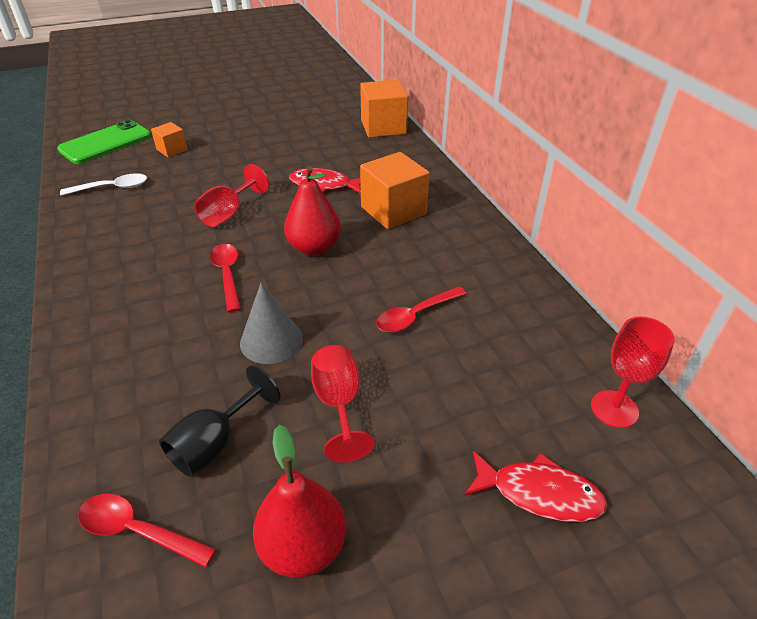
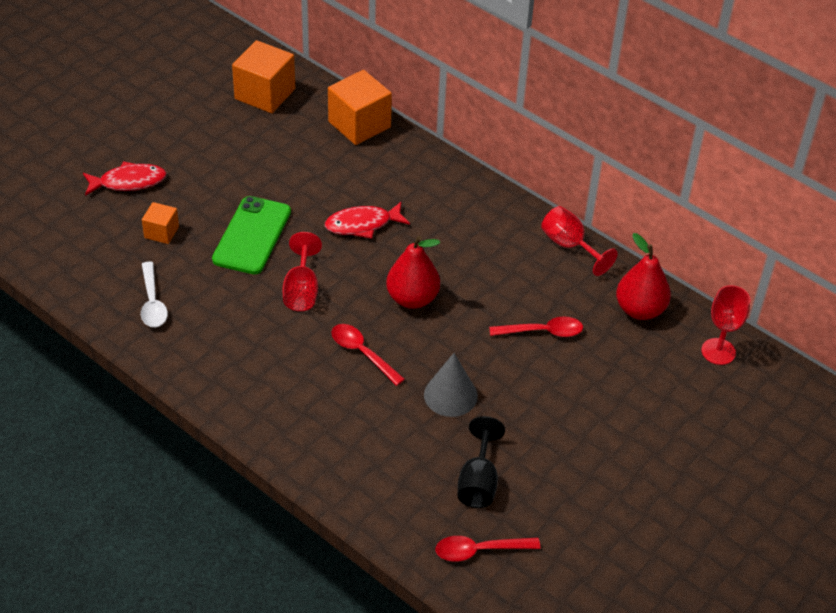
camera: 30 degrees left, 5 degrees up
green phone [57,120,151,164] -> green phone moved to [212,196,291,274]
white spoon [60,173,147,196] -> white spoon turned 120 degrees clockwise [141,261,168,327]
red pear [253,425,346,578] -> red pear moved to [616,233,671,320]
red goblet [311,345,374,462] -> red goblet moved to [541,206,618,276]
orange cube [360,152,429,229] -> orange cube moved to [232,40,295,113]
red spoon [376,286,467,333] -> red spoon turned 120 degrees counterclockwise [489,316,583,337]
red fish [464,451,608,522] -> red fish moved to [83,161,167,196]

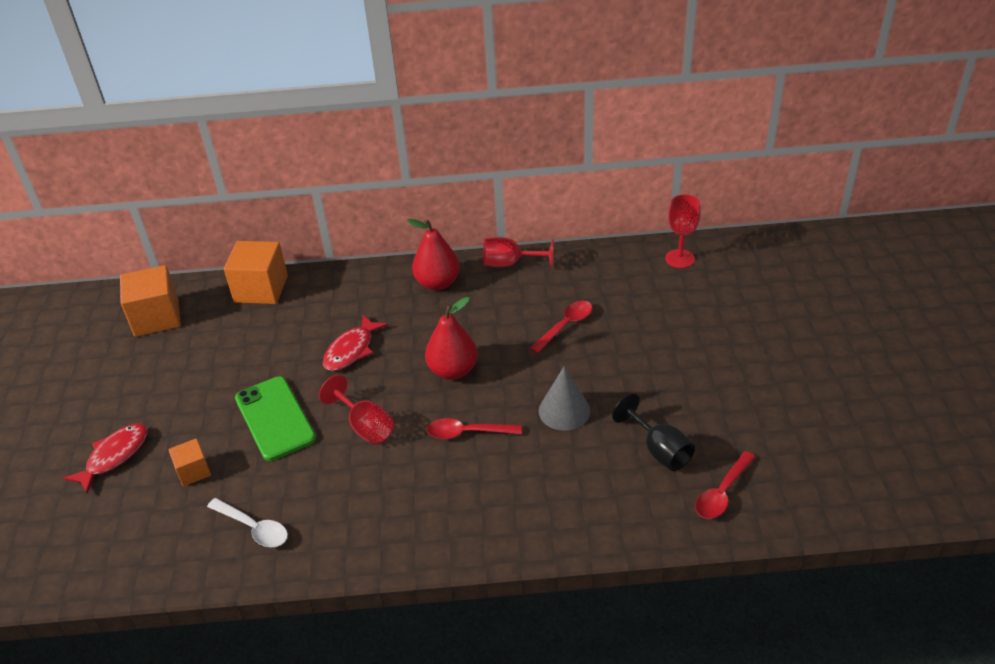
camera: 40 degrees left, 5 degrees down
red pear [616,233,671,320] -> red pear moved to [407,219,460,290]

